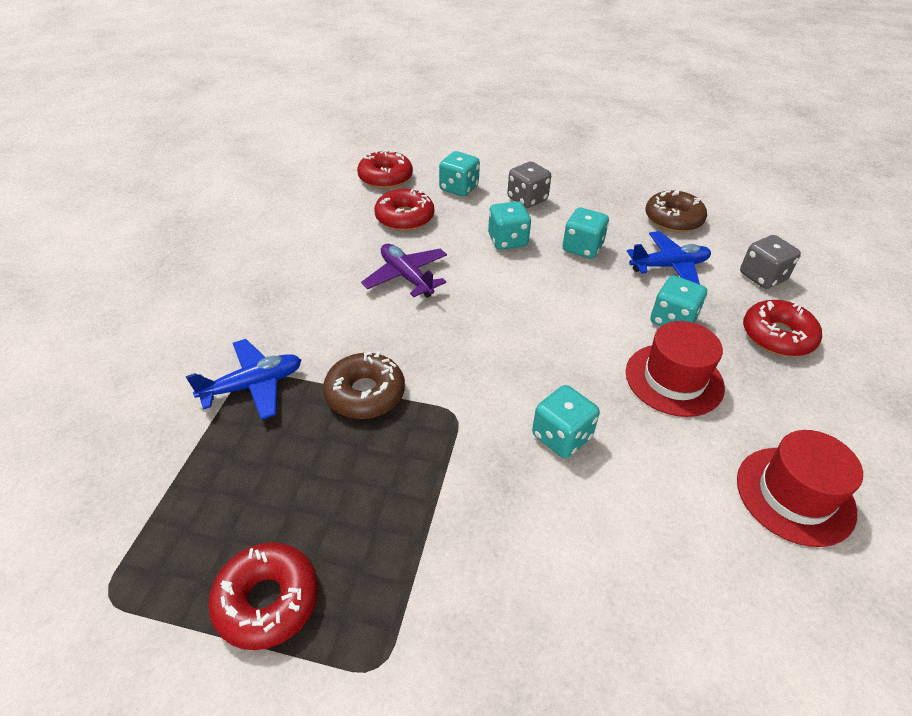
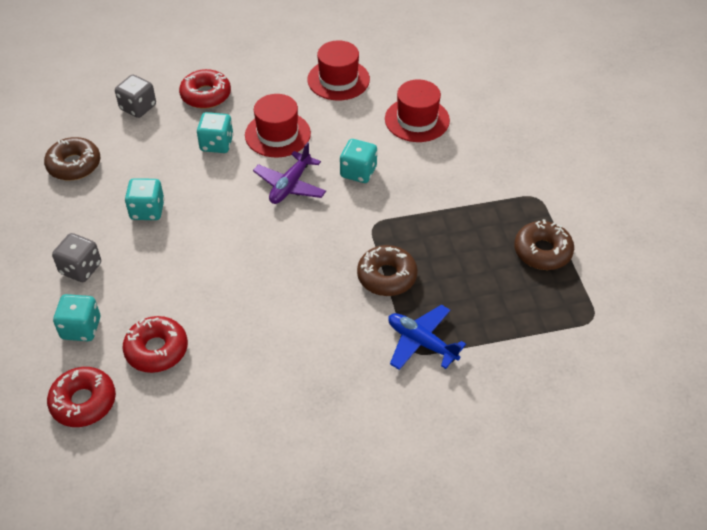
camera: 115 degrees left, 5 degrees up
red donut [208,542,318,650] -> brown donut [514,219,574,270]
purple plane [361,244,447,298] -> purple plane moved to [253,142,326,204]
turquoise dice [488,201,531,250] -> none
blue plane [627,231,711,284] -> none
none -> red hat [385,79,450,142]

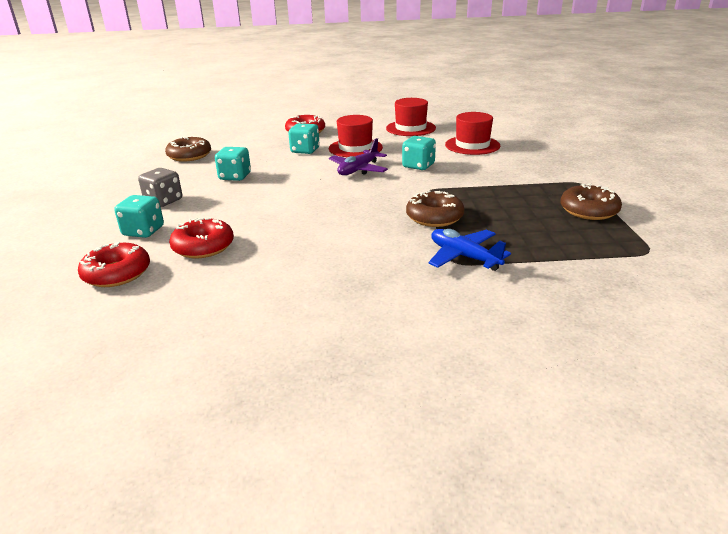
camera: 10 degrees right, 20 degrees down
grey dice [115,75,156,118] -> none

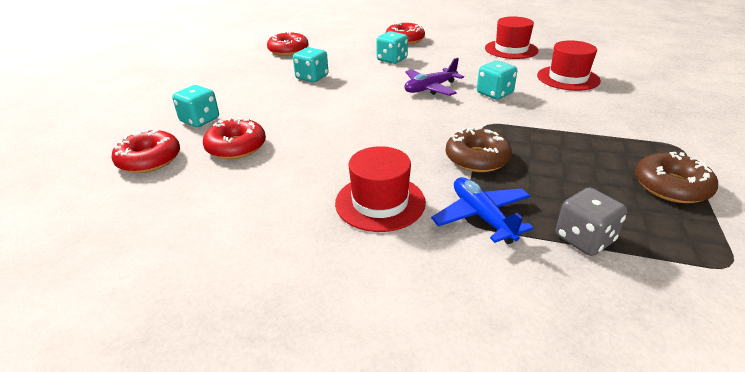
camera: 20 degrees right, 5 degrees up
grey dice [138,168,182,207] -> grey dice moved to [555,188,628,256]
brown donut [165,137,211,162] -> red donut [267,32,309,56]
red hat [329,115,383,157] -> red hat moved to [335,146,426,232]

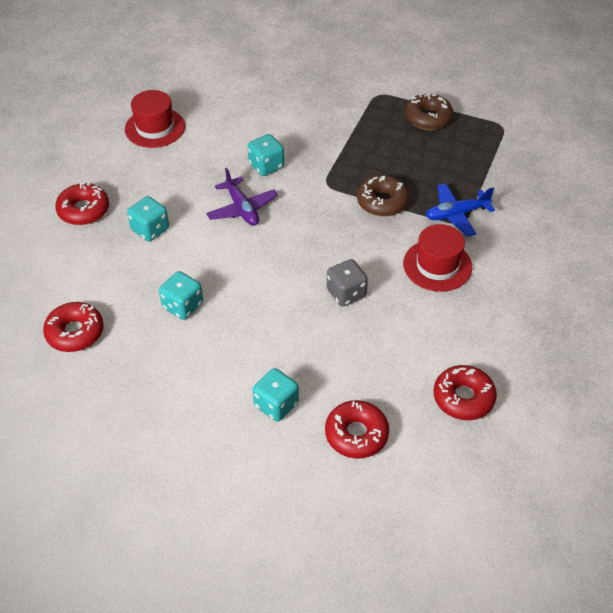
camera: 85 degrees left, 15 degrees up
red donut [203,117,266,159] -> red donut moved to [434,365,497,420]
red hat [537,40,601,91] -> none
grey dice [555,188,628,256] -> grey dice moved to [327,259,368,307]

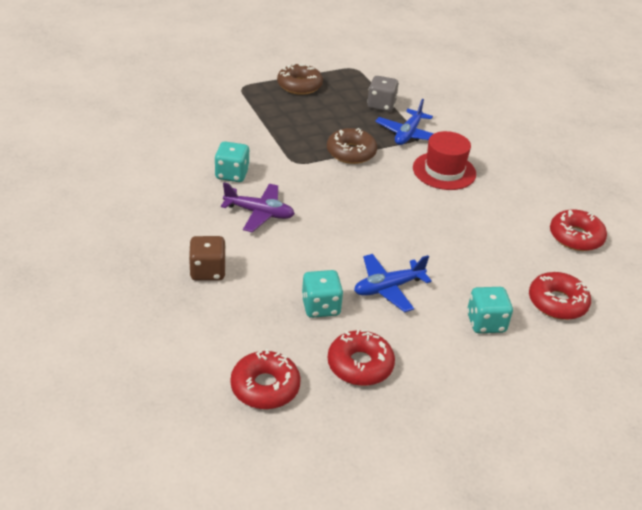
camera: 50 degrees left, 10 degrees down
red donut [55,182,109,225] -> red donut moved to [327,329,395,386]
red hat [125,90,185,148] -> none
turquoise dice [127,196,169,241] -> brown dice [189,236,226,281]
grey dice [327,259,368,307] -> grey dice moved to [367,76,399,112]
none -> blue plane [354,254,432,312]

